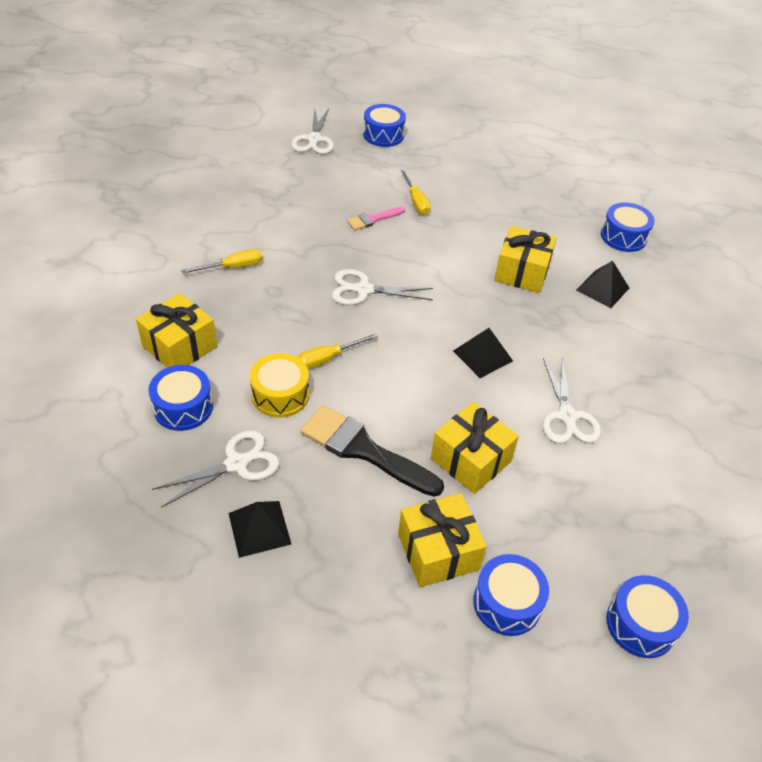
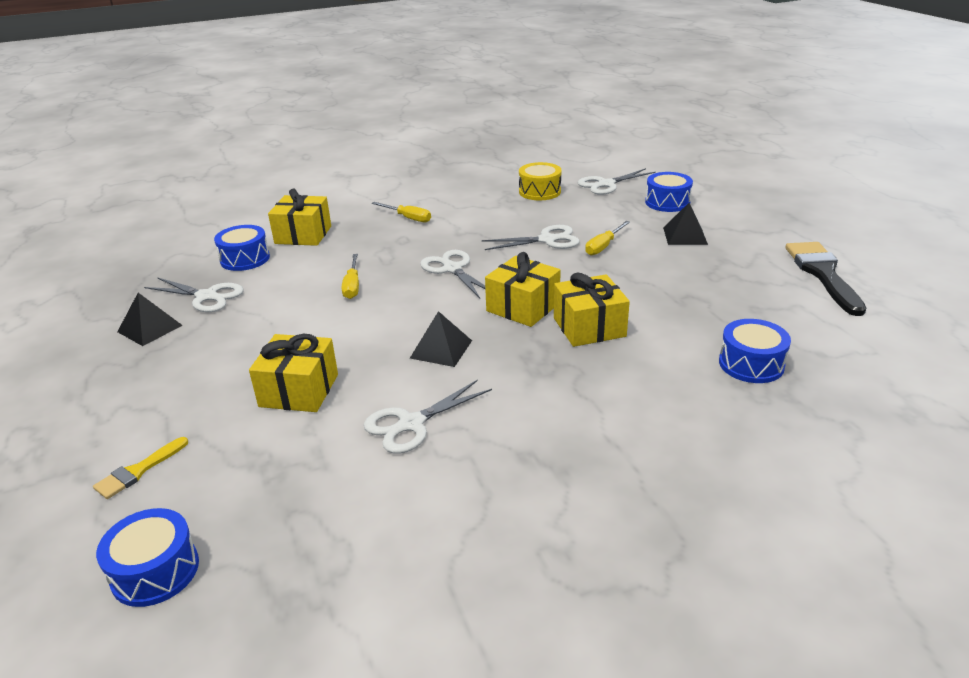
camera: 60 degrees right, 15 degrees down
yellow drum [250,353,309,418] -> yellow drum moved to [519,162,562,200]
yellow screwdriver [298,333,378,369] -> yellow screwdriver turned 120 degrees counterclockwise [342,254,359,299]
black brush [300,405,444,497] -> black brush moved to [785,242,866,316]
pink brush [347,207,405,231] -> white scissors [482,225,580,250]
yellow gift [398,493,487,587] -> yellow gift moved to [485,252,561,327]
blue drum [473,554,549,636] -> yellow brush [93,437,188,499]
black pyramid [576,261,629,308] -> black pyramid moved to [663,203,708,245]

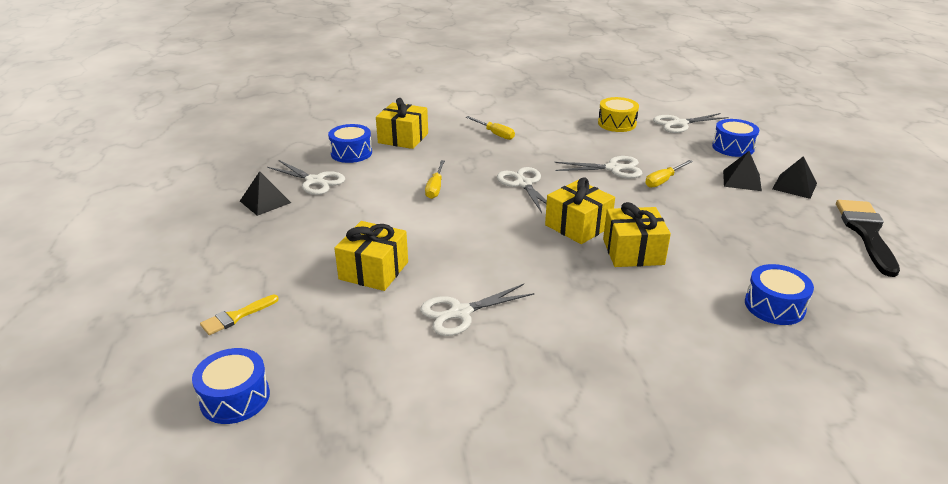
camera: 10 degrees right, 0 degrees up
black pyramid [410,311,472,367] -> black pyramid moved to [772,156,817,199]

